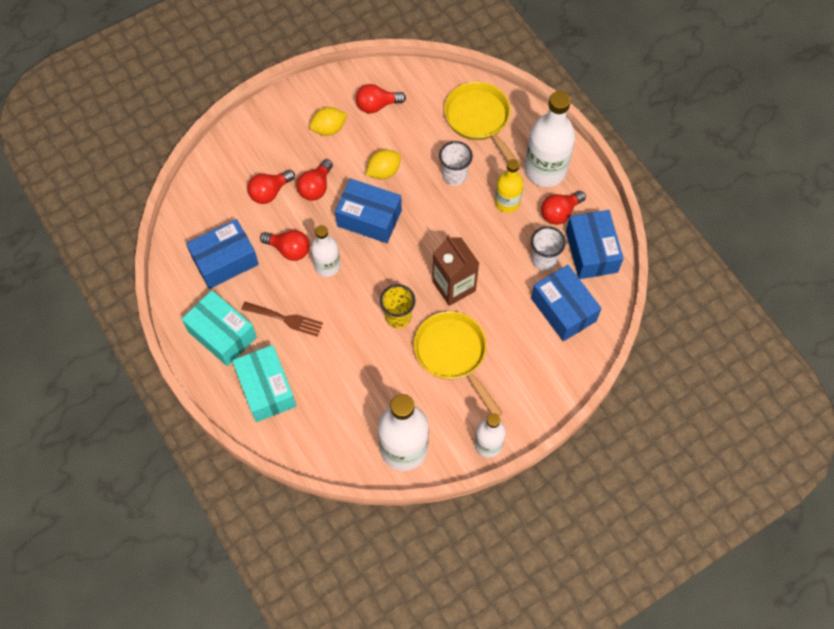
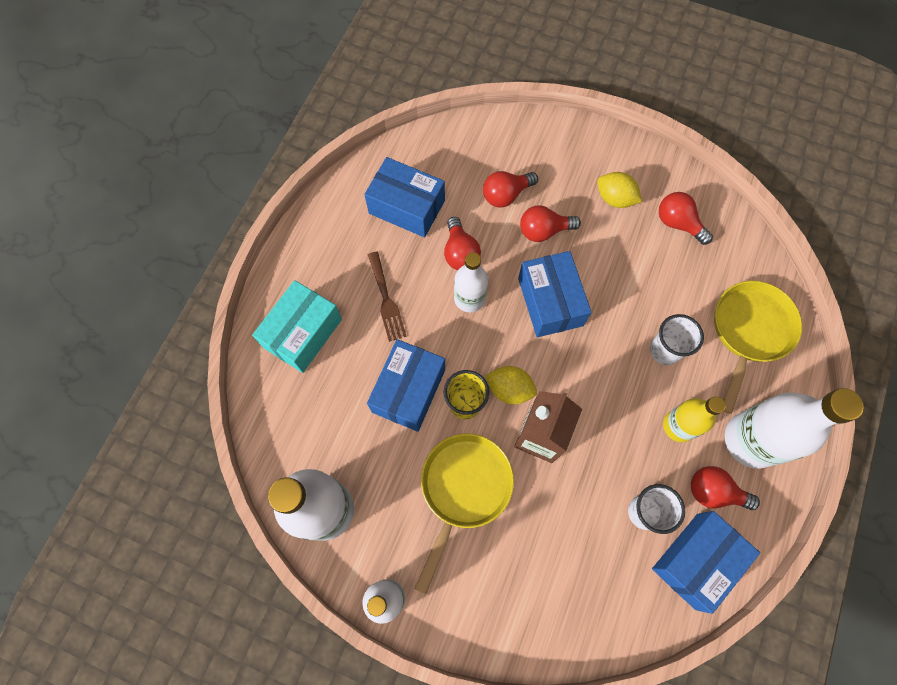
camera: 55 degrees right, 5 degrees up
turquoise box [182,290,257,366] -> none
red light bulb [247,170,295,204] -> red light bulb turned 45 degrees counterclockwise [483,171,538,208]
yellow lemon [366,149,401,179] -> yellow lemon moved to [485,366,537,404]
blue box [531,265,602,341] -> blue box moved to [367,339,445,432]

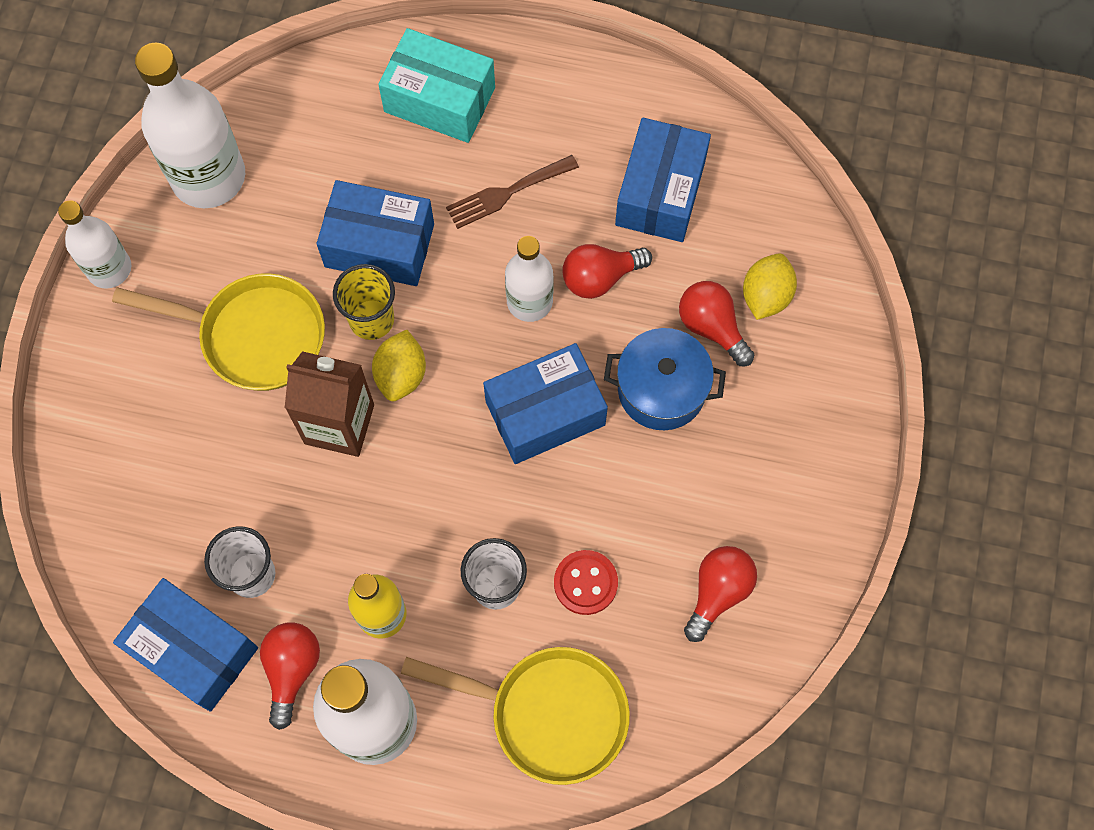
camera: 80 degrees right, 0 degrees up
red light bulb [520,205,581,242] -> blue pot [604,328,726,430]
yellow lemon [597,172,642,208] -> yellow lemon moved to [743,253,797,320]
none -> red button [554,550,618,615]

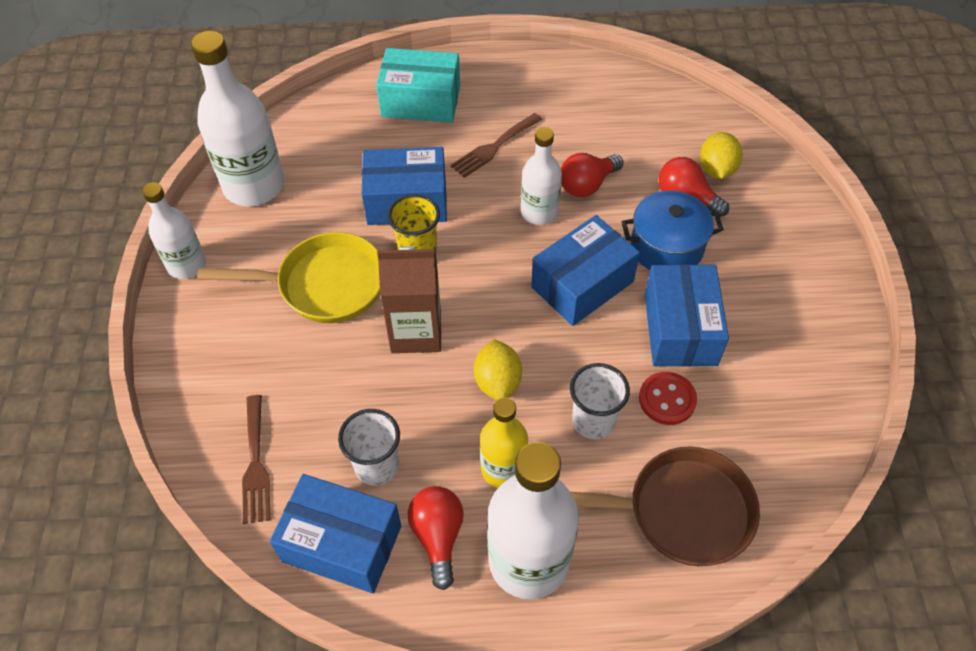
camera: 15 degrees left, 15 degrees down
yellow lemon [372,330,426,401] -> yellow lemon moved to [474,339,522,400]
yellow pan [401,647,630,785] -> brown pan [571,447,760,566]
blue box [615,117,711,242] -> blue box moved to [645,264,729,367]
red light bulb [684,546,757,642] -> none
none -> brown fork [242,395,270,524]

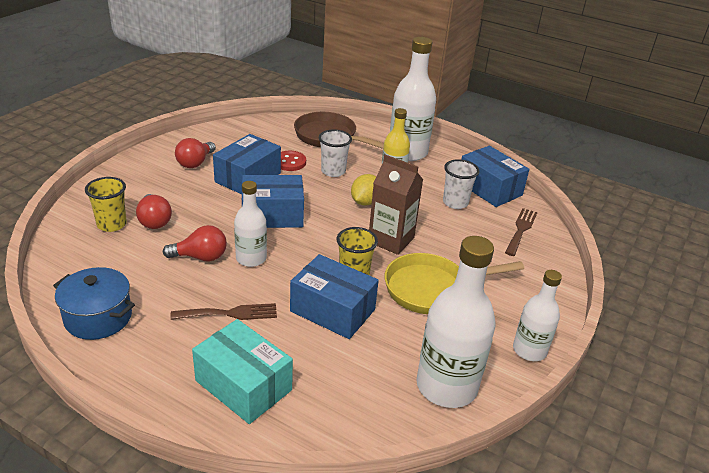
camera: 150 degrees left, 20 degrees down
yellow pan [197,232,380,323] -> yellow pan turned 45 degrees counterclockwise [385,253,524,314]
red light bulb [408,486,464,590] -> red light bulb moved to [175,138,216,168]
blue pot [622,191,724,270] -> blue pot moved to [53,267,135,340]
yellow lemon [700,132,743,179] -> yellow cup [85,177,127,232]

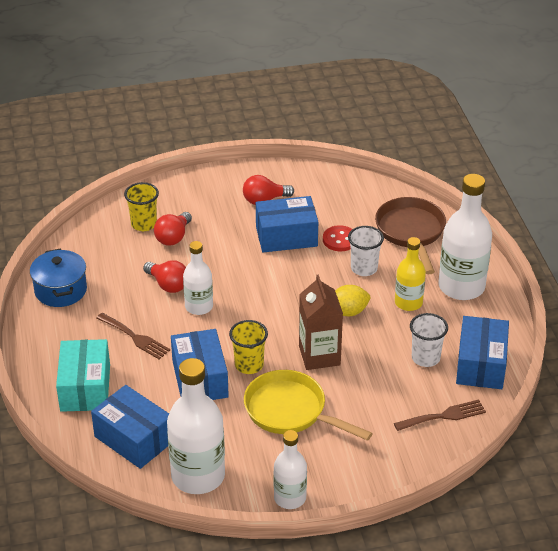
camera: 50 degrees right, 5 degrees up
blue box [242,175,304,228] -> blue box moved to [91,385,169,469]

